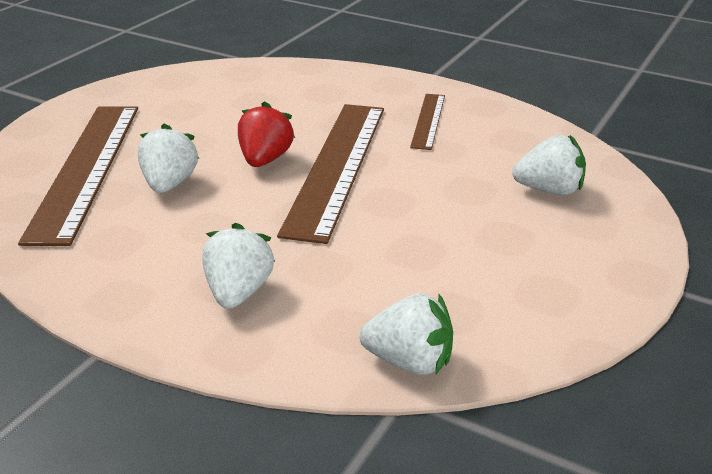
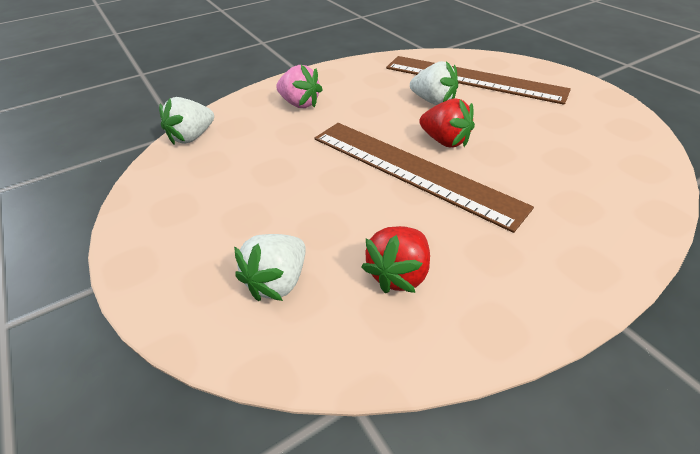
camera: 120 degrees right, 10 degrees up
white strawberry [202,223,275,309] -> pink strawberry [276,65,323,108]
brown ruler [410,94,445,150] -> none
none -> red strawberry [362,226,430,293]

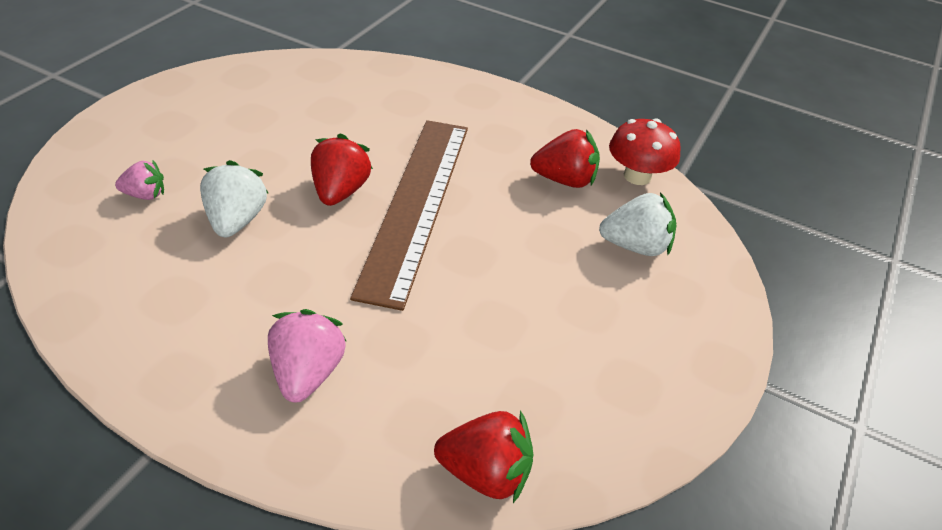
camera: 125 degrees left, 0 degrees up
white strawberry [159,97,214,145] -> red strawberry [434,410,533,503]
brown ruler [386,56,571,105] -> pink strawberry [115,160,164,200]
none -> red mushroom [609,118,681,185]

